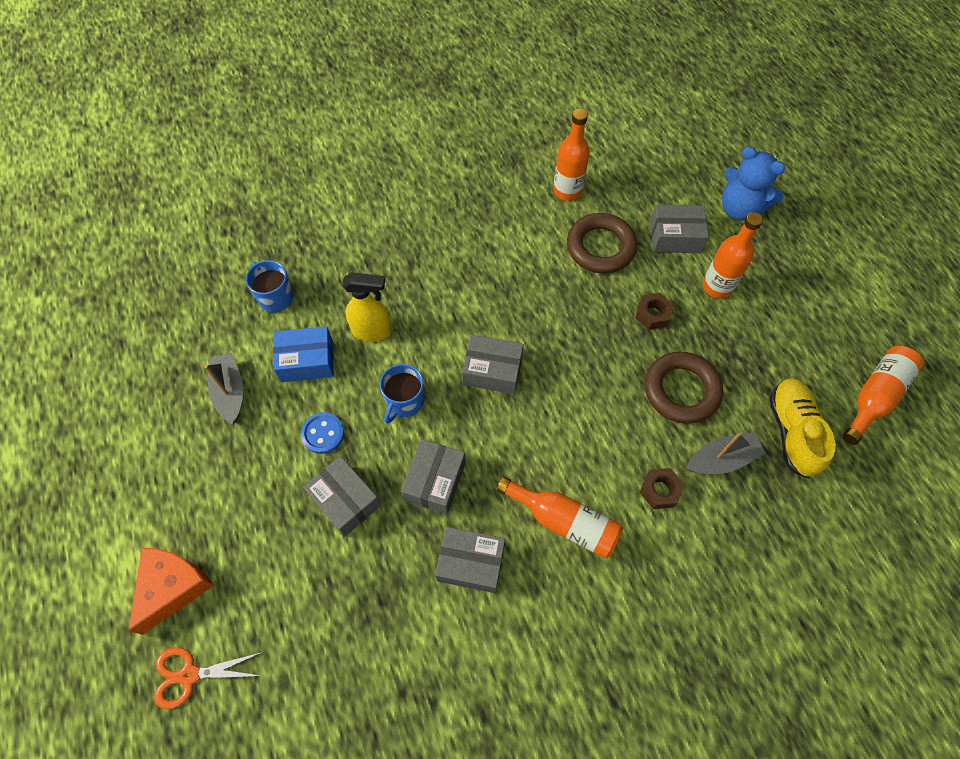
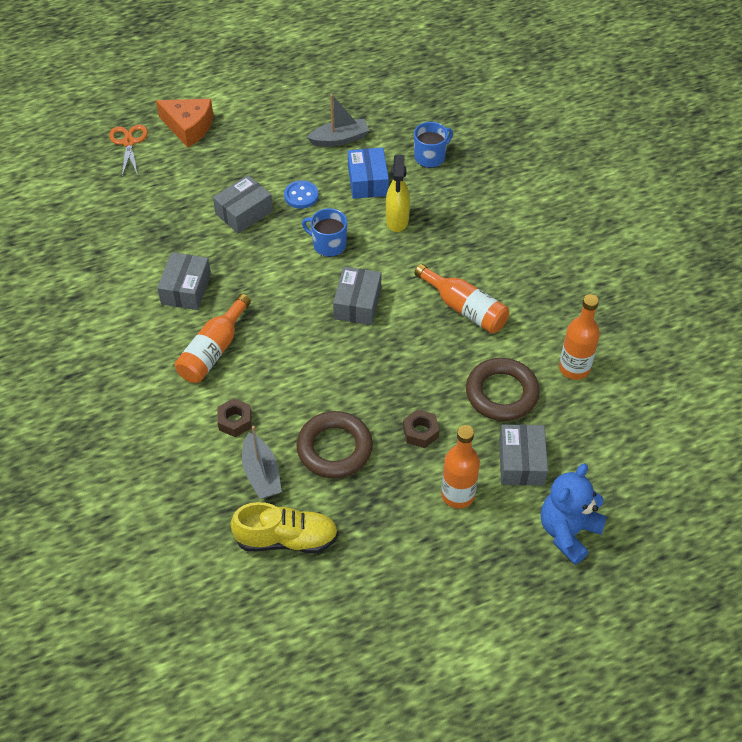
camera: 90 degrees right, 10 degrees down
grey box [401,439,466,514] -> none
orange bottle [843,346,924,445] -> orange bottle moved to [414,264,509,333]

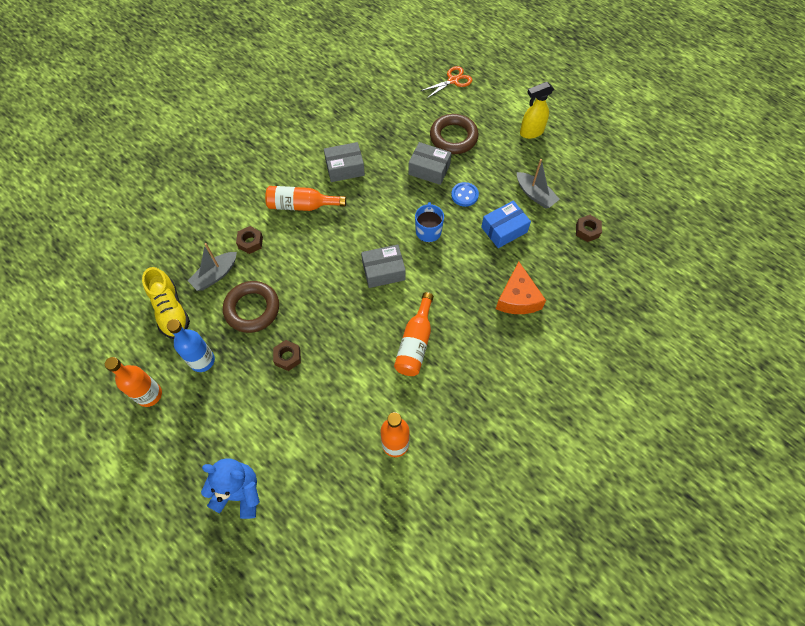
camera: 65 degrees right, 10 degrees up
orange cheese [156,99,214,147] -> orange cheese moved to [496,262,546,314]
yellow spray bottle [386,155,410,232] -> yellow spray bottle moved to [520,82,554,139]
blue mug [414,122,453,168] -> none
orange bottle [441,425,480,509] -> orange bottle moved to [105,357,162,407]
brown ring [466,358,540,421] -> brown ring moved to [430,114,479,154]
grey box [499,424,548,486] -> none
none -> blue bottle [167,319,215,372]
none -> brown nut [576,215,602,242]

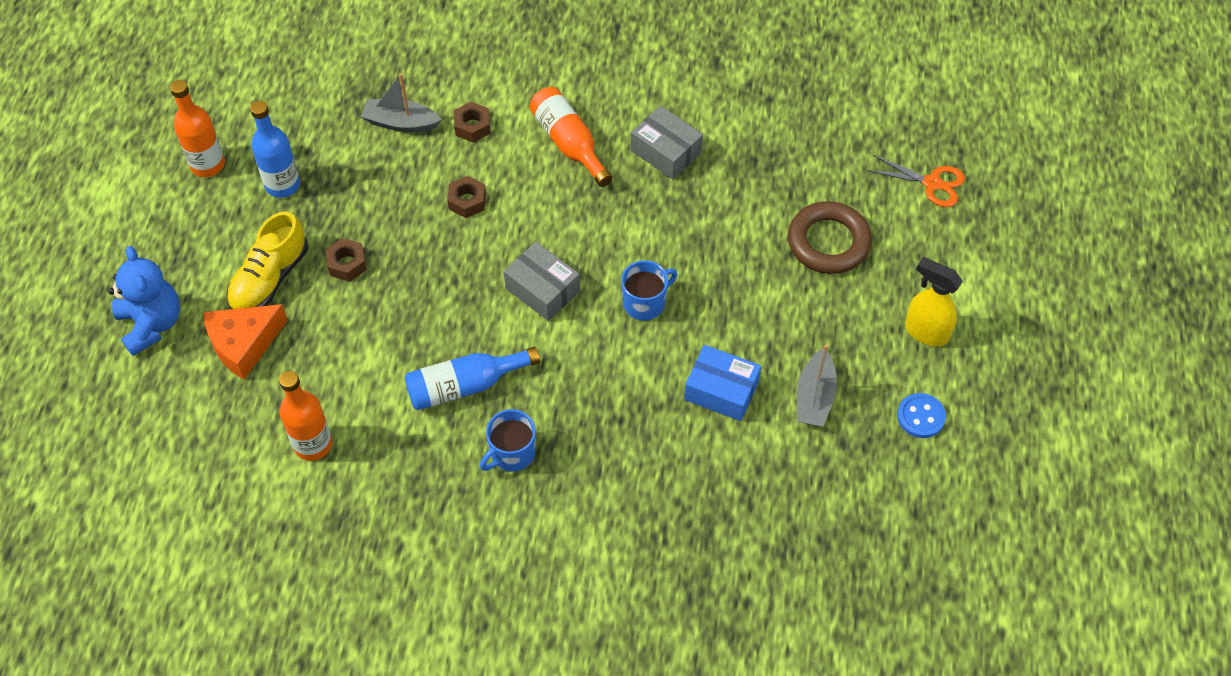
camera: 55 degrees right, 5 degrees down
yellow shoe [142,267,190,339] -> yellow shoe moved to [226,211,308,309]
brown ring [223,281,279,333] -> none
orange bottle [394,292,434,376] -> blue bottle [405,347,540,410]
grey box [408,142,452,185] -> none
blue button [451,182,479,207] -> blue button moved to [897,393,946,438]
orange cheese [496,262,546,314] -> orange cheese moved to [203,304,288,379]
brown nut [576,215,602,242] -> brown nut moved to [447,176,486,218]
none -> blue mug [480,409,536,472]

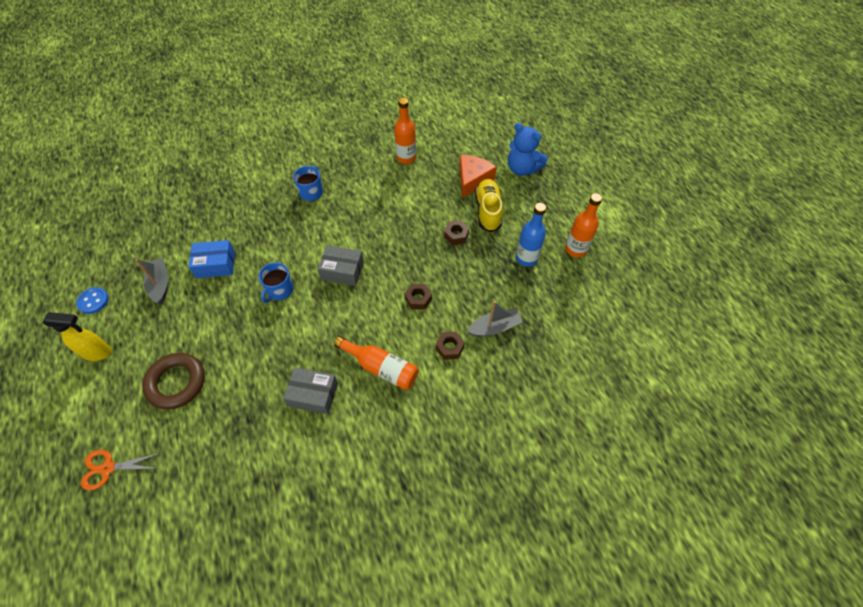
camera: 150 degrees right, 0 degrees up
blue bottle [405,347,540,410] -> none

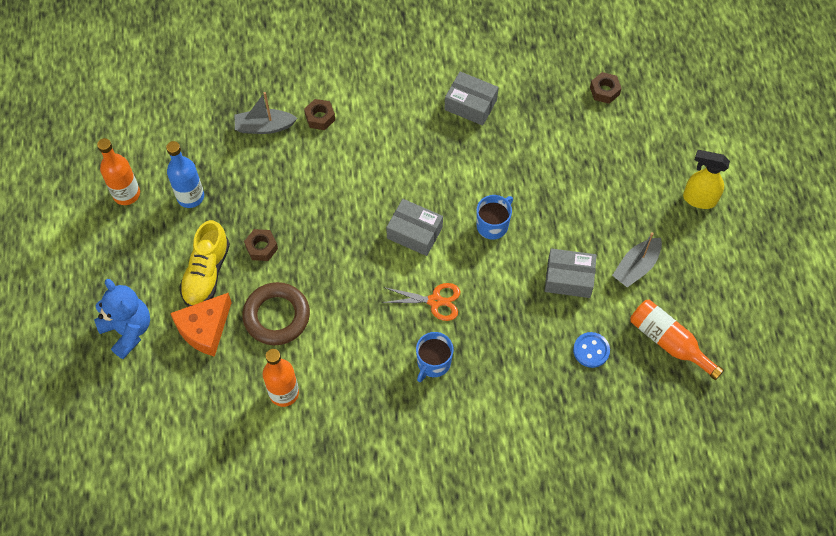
camera: 165 degrees left, 5 degrees up
blue button [76,287,109,314] -> blue button moved to [573,332,610,368]
orange scissors [81,450,160,490] -> orange scissors moved to [381,283,460,321]
grey boat [135,258,168,304] -> grey boat turned 45 degrees clockwise [612,232,662,287]
brown ring [142,353,205,409] -> brown ring moved to [242,282,310,345]
blue box [189,240,235,278] -> grey box [545,248,597,298]
orange bottle [334,336,418,390] -> orange bottle moved to [630,299,724,380]
brown nut [404,284,432,310] -> brown nut moved to [590,72,622,104]

